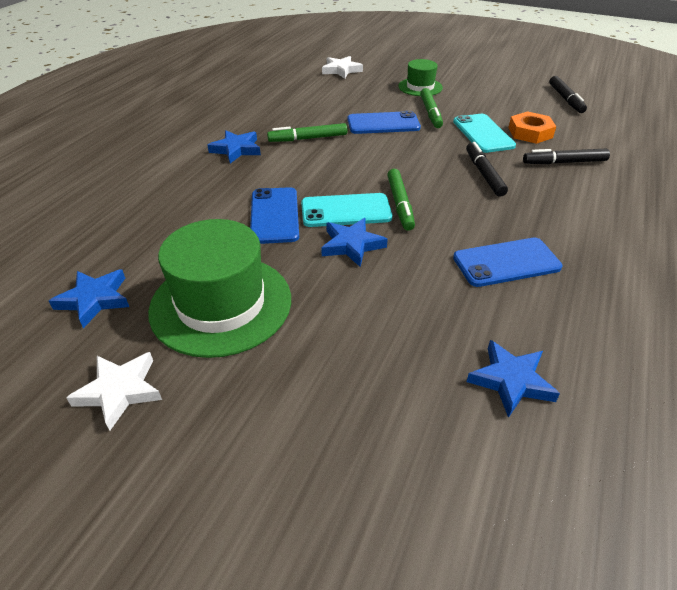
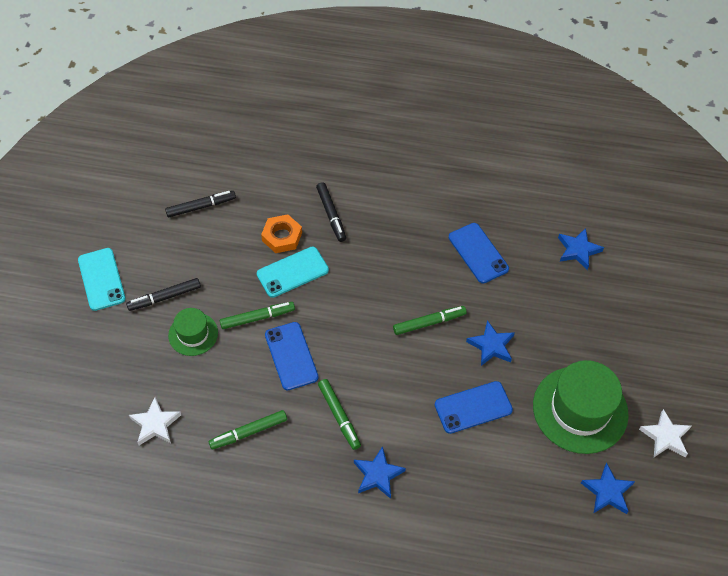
camera: 105 degrees left, 15 degrees up
turquoise phone [301,193,392,227] -> turquoise phone moved to [78,248,126,311]
black marker [466,142,508,197] -> black marker moved to [126,278,201,311]
none -> green marker [209,410,287,450]

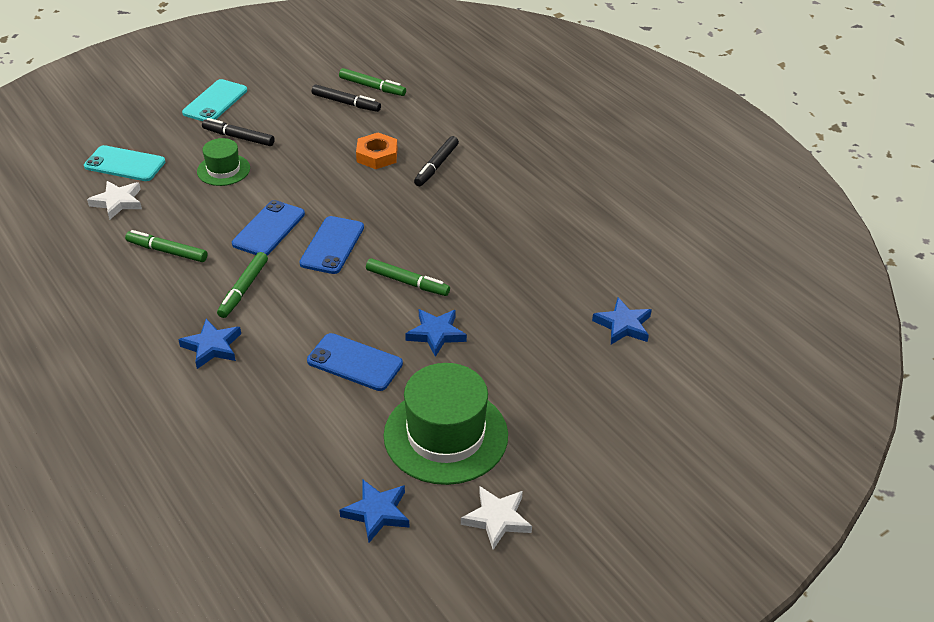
camera: 45 degrees right, 15 degrees down
green marker [220,302,295,329] -> green marker moved to [339,68,406,96]
turquoise phone [257,247,329,298] -> turquoise phone moved to [84,145,165,181]
blue phone [449,223,509,283] -> blue phone moved to [299,216,364,274]

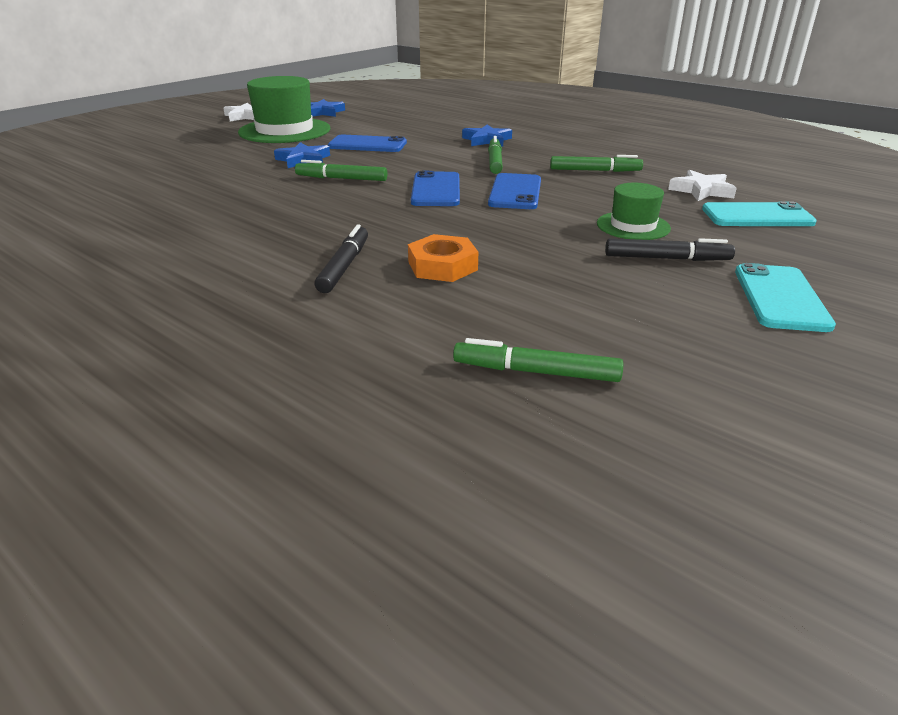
camera: 165 degrees right, 10 degrees down
black marker [312,84,381,112] -> none
blue star [592,298,652,344] -> none

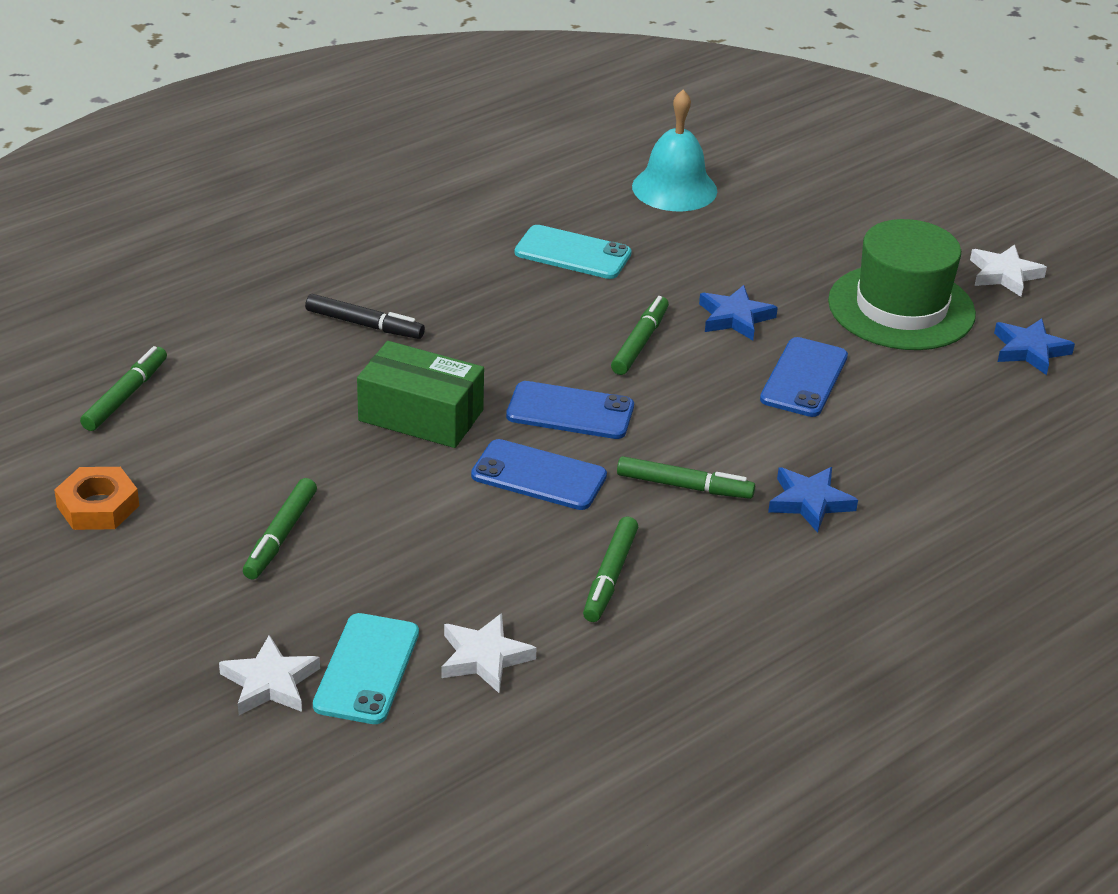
camera: 100 degrees right, 5 degrees up
orange nut [408,234,478,282] -> orange nut moved to [54,467,139,530]
green hat [597,183,671,240] -> none
black marker [605,238,735,261] -> green marker [243,478,317,580]
turquoise phone [735,263,836,332] -> turquoise phone moved to [515,225,632,279]
none -> white star [219,635,320,715]
none -> green box [357,341,484,448]
none -> turquoise bell [632,90,717,211]

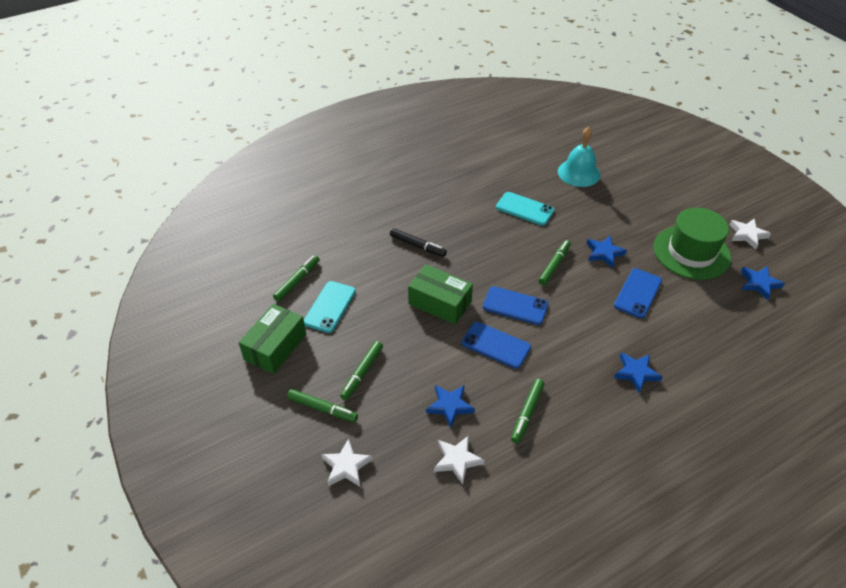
camera: 10 degrees right, 10 degrees up
orange nut [54,467,139,530] -> green box [239,304,306,374]
turquoise phone [313,613,419,724] -> turquoise phone moved to [304,281,356,333]
green marker [617,456,755,499] -> green marker moved to [287,389,358,422]
none -> blue star [426,385,475,428]

